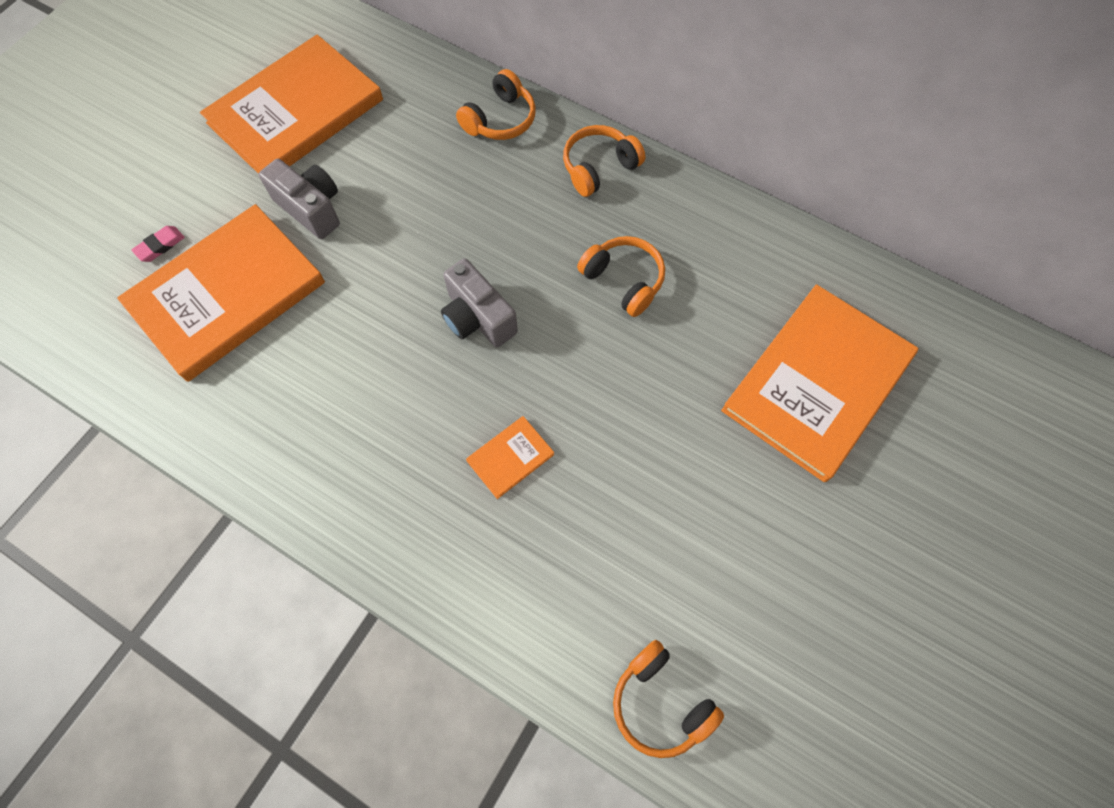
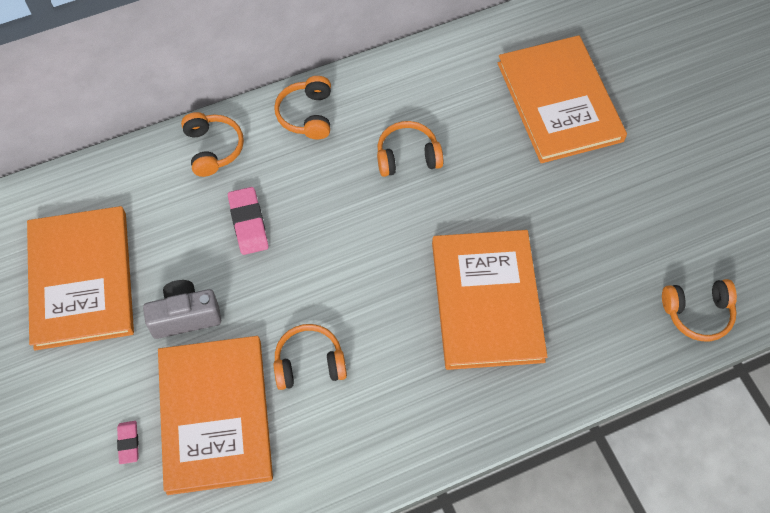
camera: 55 degrees left, 5 degrees down
grey camera [441,259,518,347] -> none
orange book [466,416,554,499] -> orange book [432,230,548,370], size x2.44
none -> pink eraser [228,187,268,255]
none -> orange headphones [273,324,347,390]

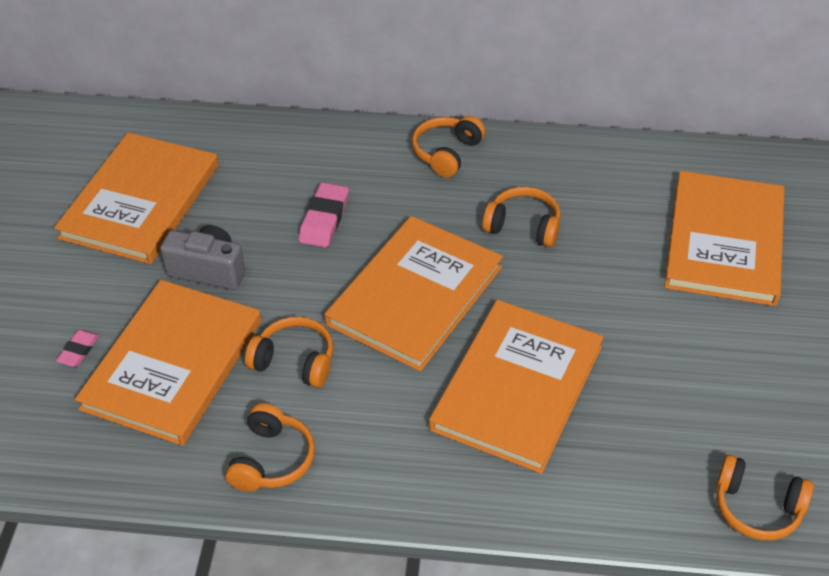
camera: 30 degrees right, 15 degrees down
orange headphones [181,112,244,177] -> orange headphones moved to [225,403,315,492]
none -> orange book [324,216,503,372]

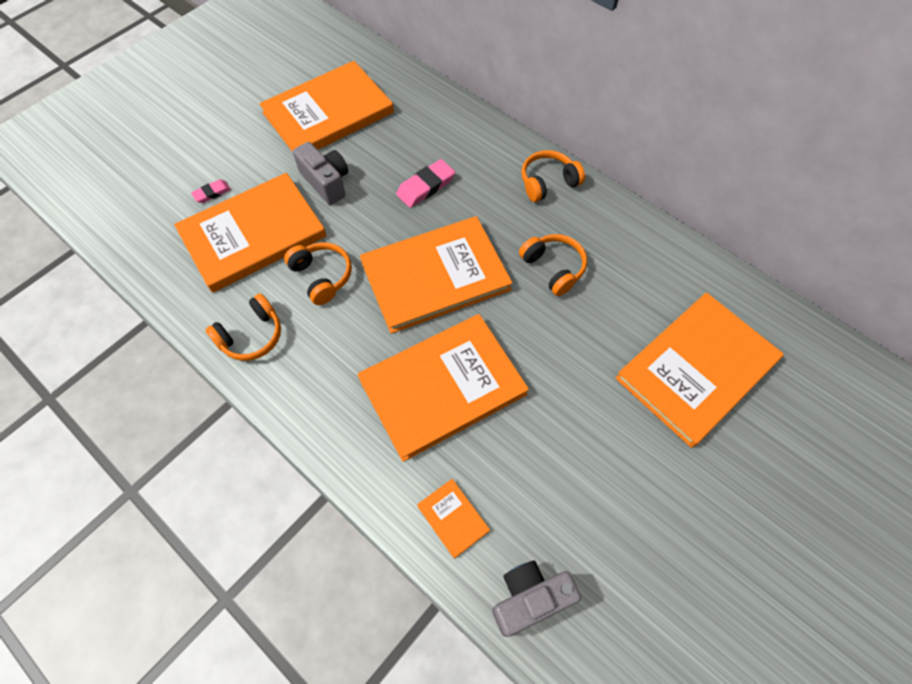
camera: 35 degrees right, 15 degrees up
orange headphones [717,455,814,540] -> grey camera [492,561,581,637]
none -> orange book [417,479,490,559]

